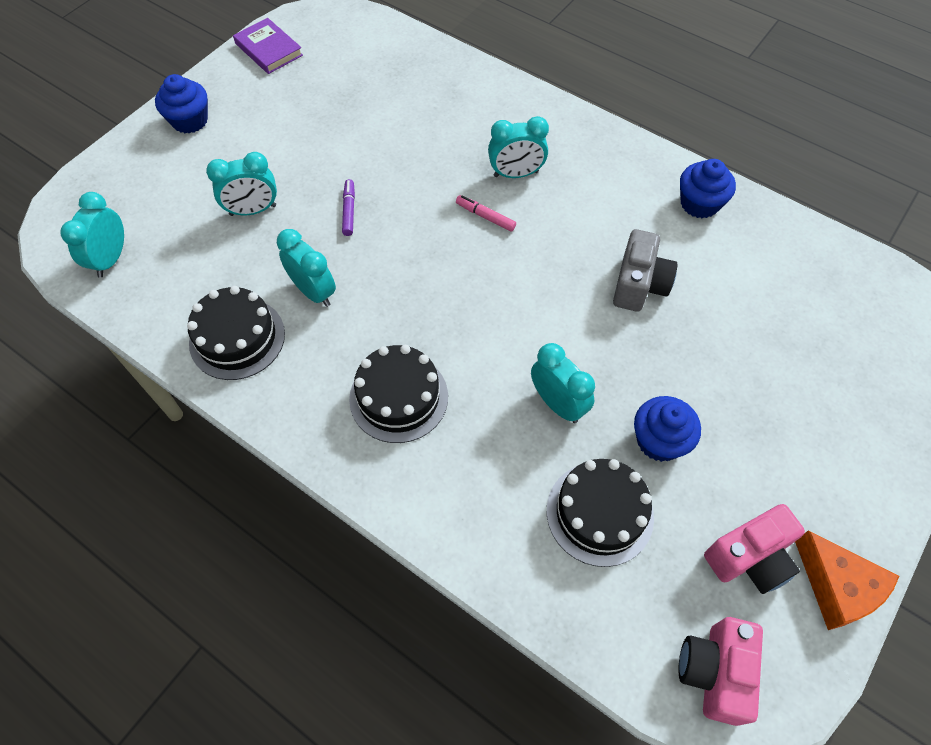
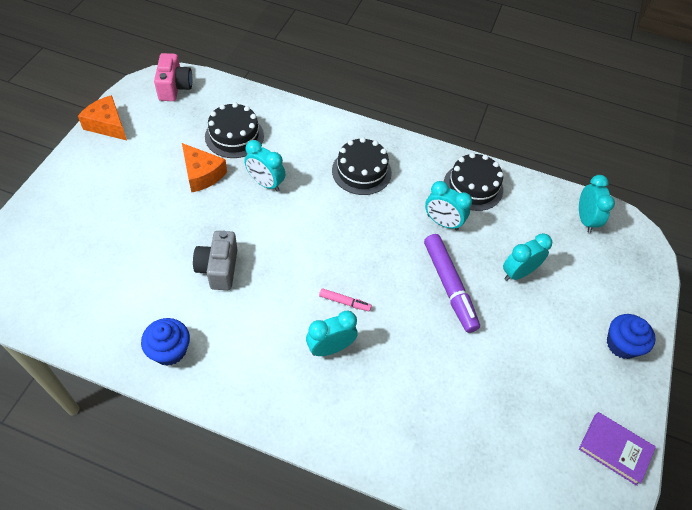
camera: 160 degrees right, 5 degrees down
purple marker [342,179,355,236] -> purple marker [424,234,480,333], size x2.11
blue cupcake [634,396,701,462] -> orange cheese [182,143,227,192]
pink camera [704,504,805,594] -> none

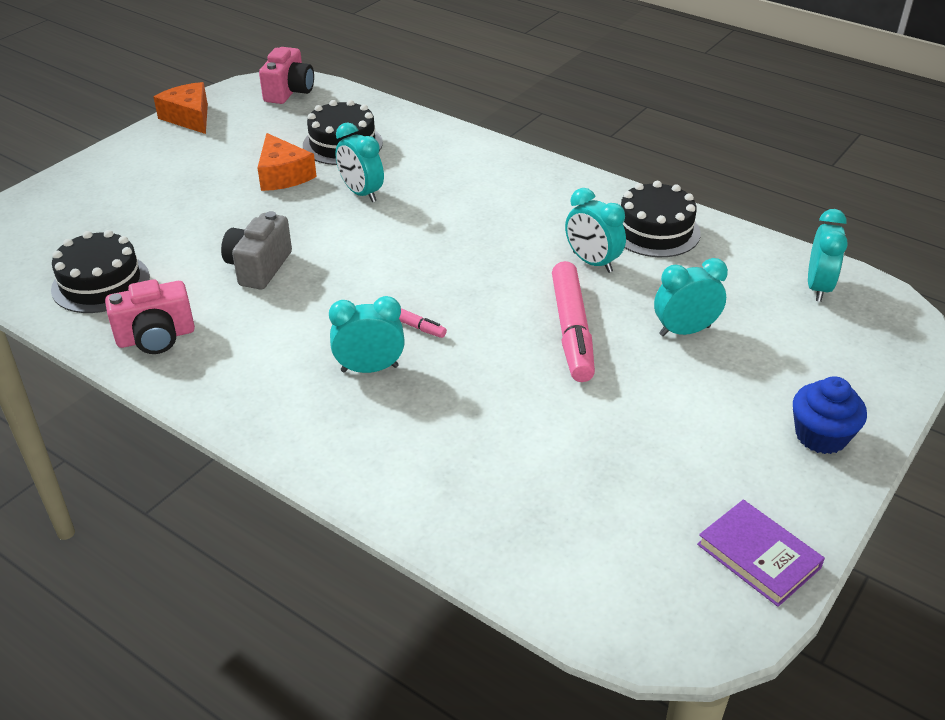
camera: 20 degrees right, 15 degrees down
blue cupcake [141,318,190,366] -> pink camera [105,279,195,354]
black cake [332,137,392,195] -> black cake moved to [51,230,150,313]
purple marker [424,234,480,333] -> pink marker [552,261,595,382]

